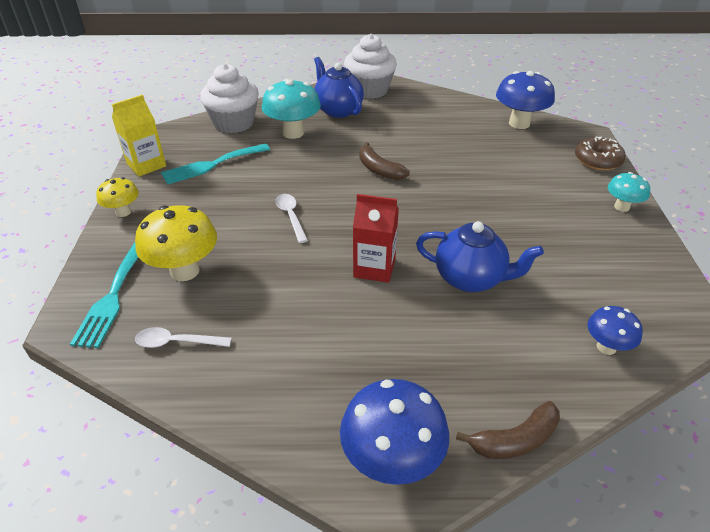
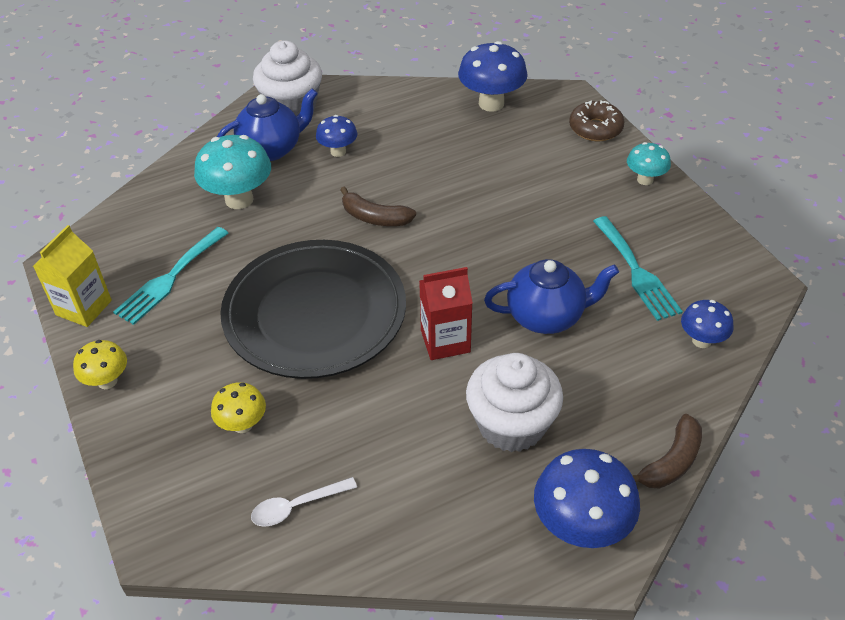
camera: 25 degrees left, 5 degrees up
turquoise fork [70,243,139,348] -> turquoise fork moved to [593,216,683,321]
yellow mushroom [135,205,217,281] -> yellow mushroom [211,382,266,433], size x0.58
white cupcake [200,64,259,133] -> white cupcake moved to [466,353,563,452]
white spoon [275,194,308,243] -> black plate [220,240,406,379]
blue teapot [314,57,364,118] -> blue teapot turned 120 degrees clockwise [217,89,318,161]
none -> blue mushroom [316,115,357,157]

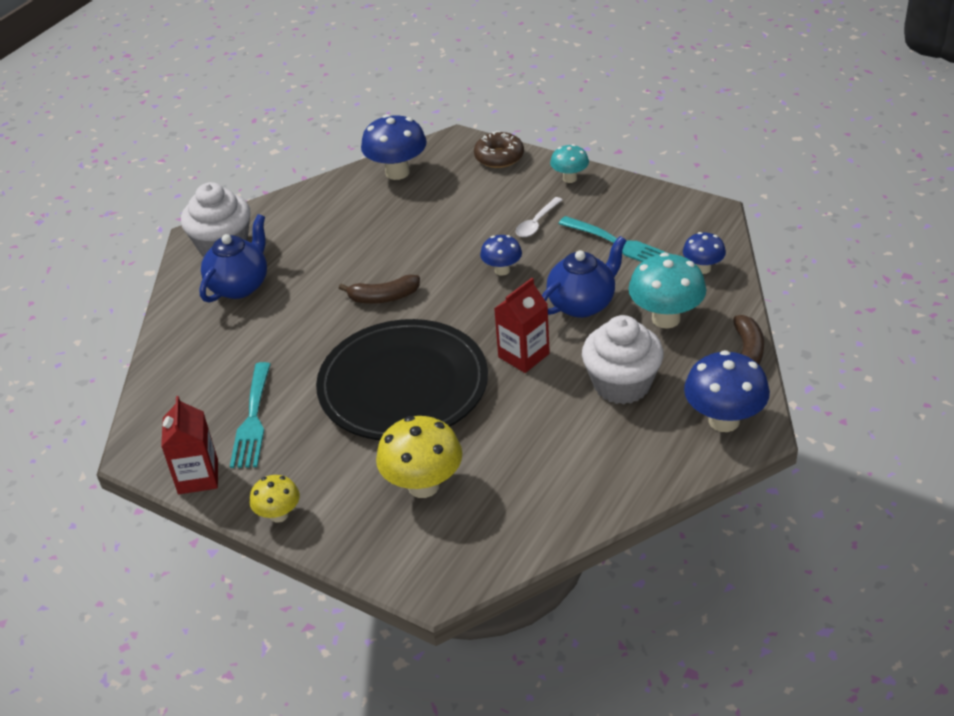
camera: 30 degrees left, 5 degrees down
yellow carton [33,225,112,327] -> red carton [161,396,218,494]
turquoise mushroom [194,135,271,209] -> turquoise mushroom moved to [628,253,706,329]
yellow mushroom [211,382,266,433] -> yellow mushroom [376,416,462,498], size x1.72
white spoon [251,477,357,527] -> white spoon moved to [516,197,562,237]
blue mushroom [316,115,357,157] -> blue mushroom moved to [480,235,522,276]

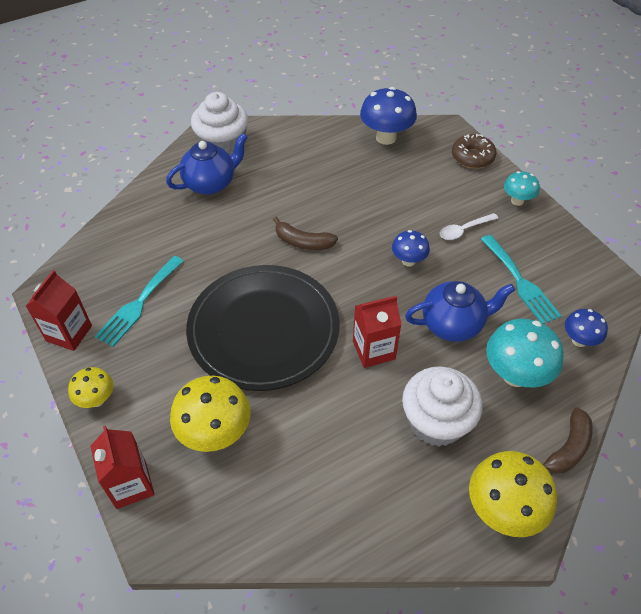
camera: 25 degrees right, 10 degrees up
blue mushroom [684,350,770,432] -> yellow mushroom [469,451,557,537]
none -> red carton [90,426,155,509]

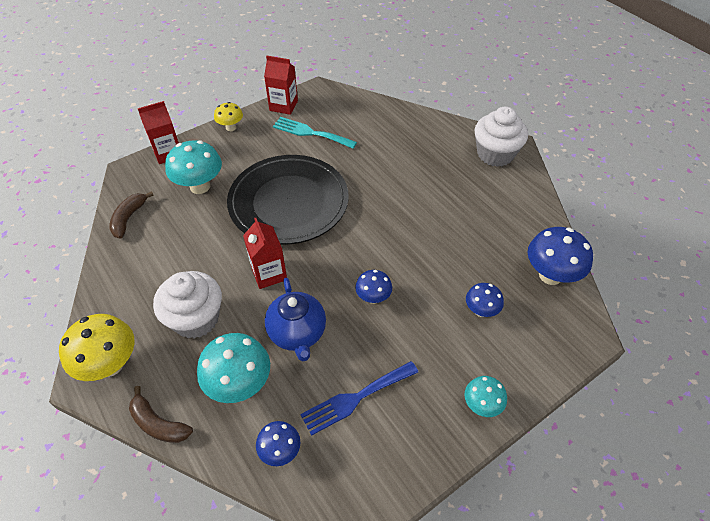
camera: 85 degrees right, 0 degrees up
blue teapot [166,133,248,195] -> none
yellow mushroom [170,376,251,452] -> turquoise mushroom [165,140,222,194]
brown banana [273,217,338,250] -> brown banana moved to [109,191,154,238]
white spoon [440,213,498,240] -> none
brown donut [452,134,496,169] -> none
turquoise fork [481,235,561,324] -> blue fork [301,361,418,436]
none -> blue mushroom [466,283,504,317]

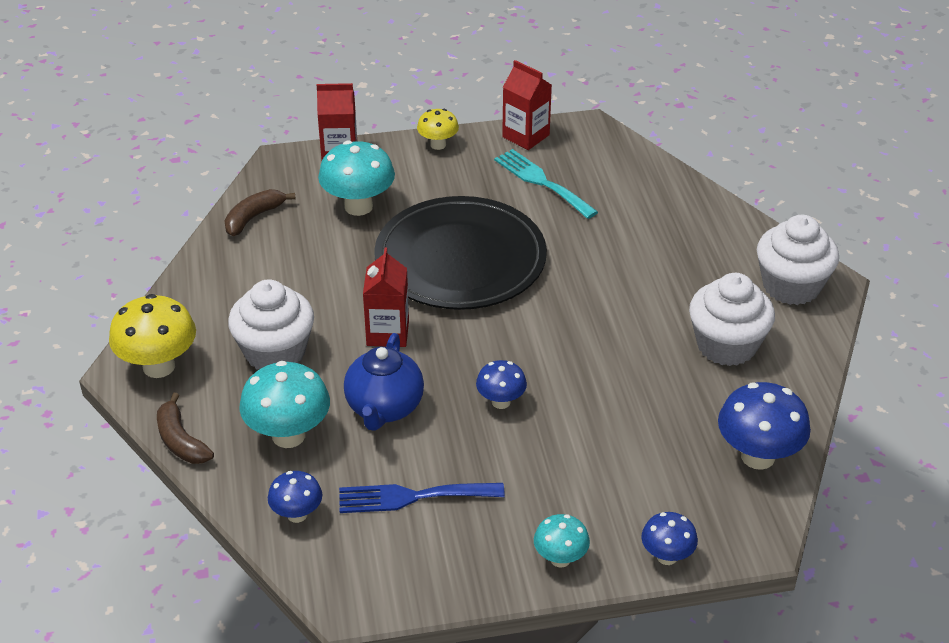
camera: 25 degrees right, 10 degrees down
blue mushroom [466,283,504,317] -> blue mushroom moved to [641,512,698,565]
none -> white cupcake [689,273,775,366]

